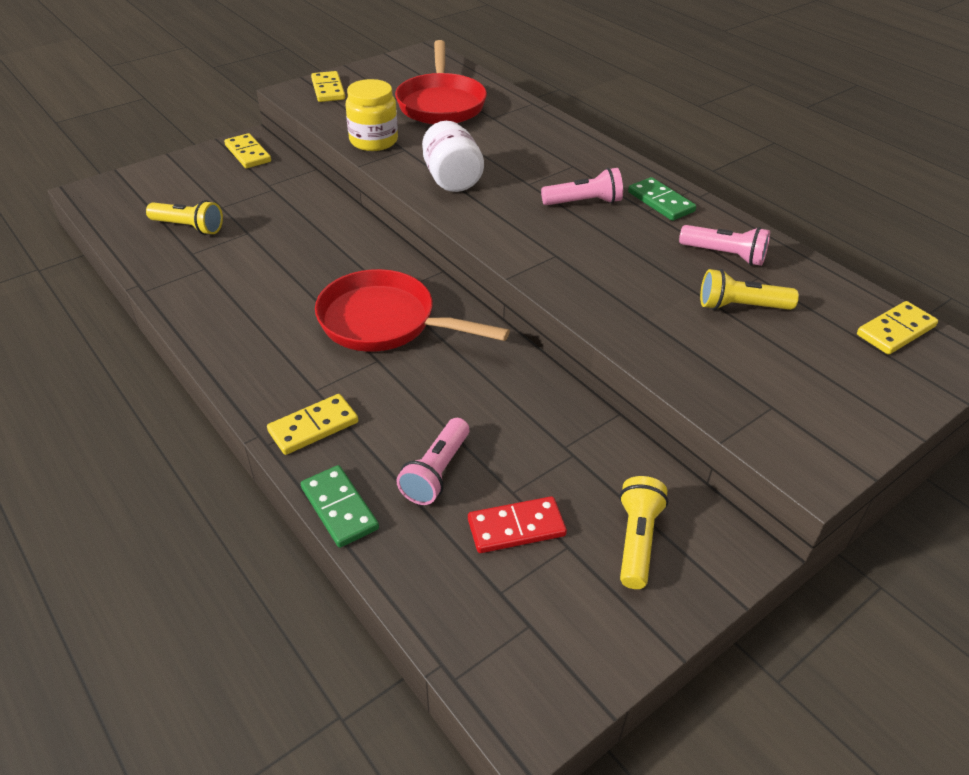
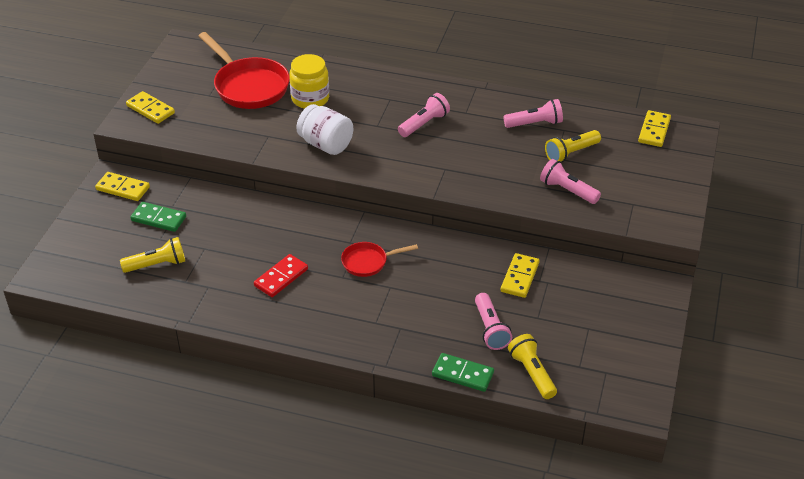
camera: 35 degrees left, 0 degrees up
yellow domino [267,394,358,455] -> yellow domino moved to [501,253,540,298]
red pan [315,269,510,352] -> red pan [341,242,418,277], size x0.54
yellow jar [346,79,398,151] -> yellow jar moved to [289,54,329,109]
red domino [468,496,567,553] -> red domino moved to [254,254,308,297]
yellow flashlight [619,476,668,589] -> yellow flashlight moved to [508,334,557,399]
green domino [628,177,696,221] -> green domino moved to [130,202,186,232]
none -> pink flashlight [540,159,601,204]

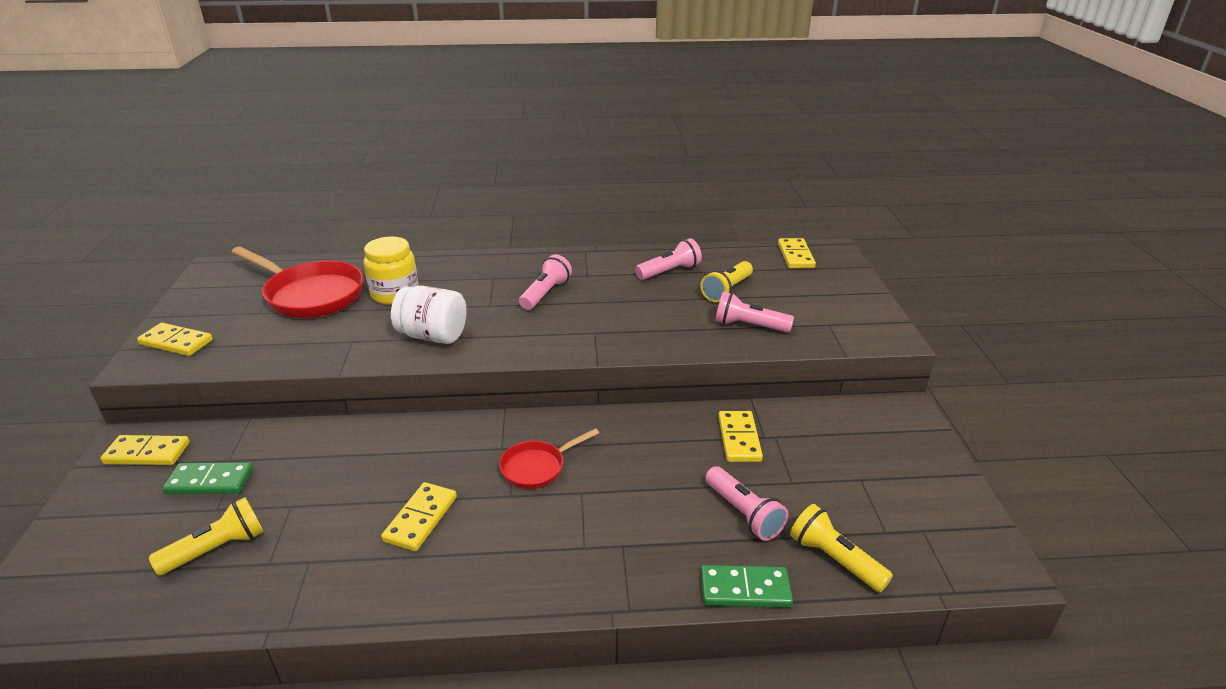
camera: 20 degrees left, 10 degrees down
red domino [254,254,308,297] -> yellow domino [381,482,457,551]

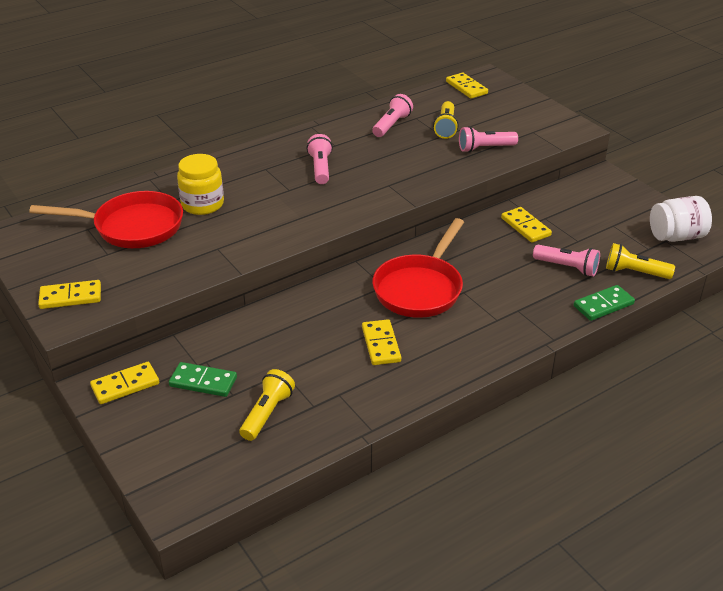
camera: 30 degrees left, 5 degrees up
green domino [163,463,253,494] -> green domino turned 45 degrees clockwise [169,362,237,397]
white jar [391,285,467,344] -> white jar moved to [650,196,712,242]
red pan [499,428,599,489] -> red pan [372,218,464,318], size x1.86

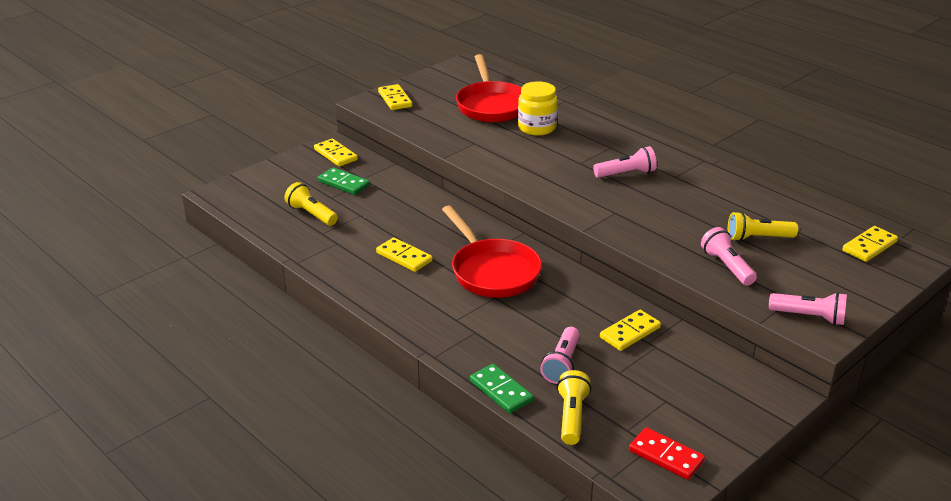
camera: 80 degrees right, 5 degrees down
green domino [169,362,237,397] -> green domino turned 60 degrees counterclockwise [318,167,370,195]
yellow flashlight [239,369,295,441] -> yellow flashlight turned 150 degrees counterclockwise [285,182,338,226]
yellow domino [362,319,401,365] -> yellow domino turned 60 degrees clockwise [376,237,433,272]
pink flashlight [372,94,413,137] -> pink flashlight moved to [769,292,847,325]
red pan [372,218,464,318] -> red pan turned 135 degrees counterclockwise [442,205,542,298]
white jar [650,196,712,242] -> red domino [629,427,705,480]

